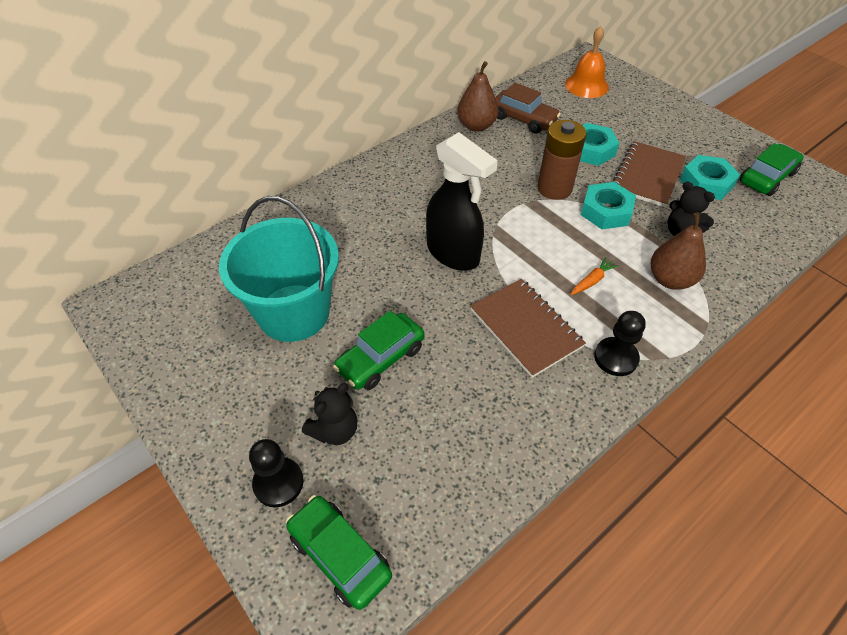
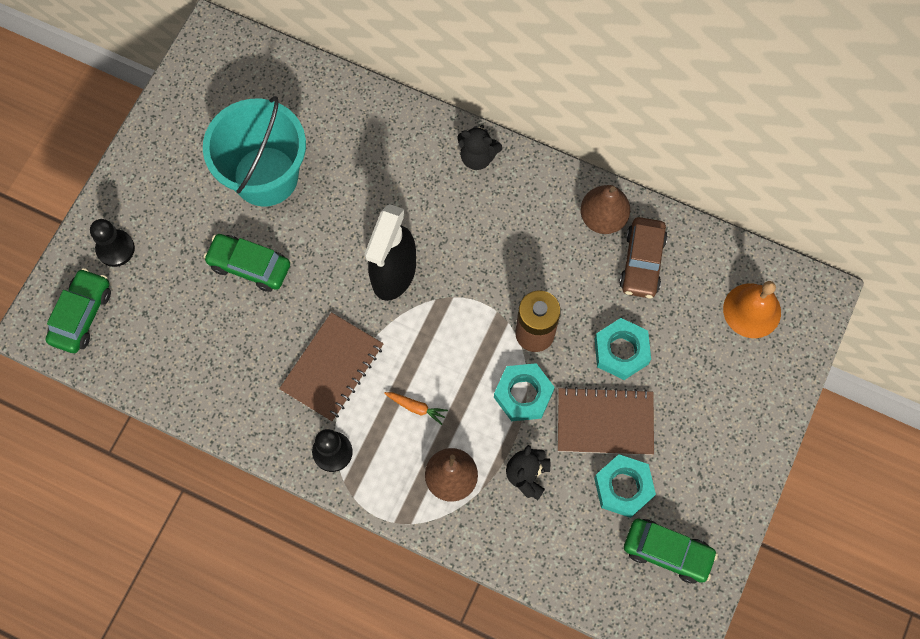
camera: 65 degrees right, 20 degrees up
black teddy bear [302,383,358,445] -> black teddy bear moved to [457,125,503,170]

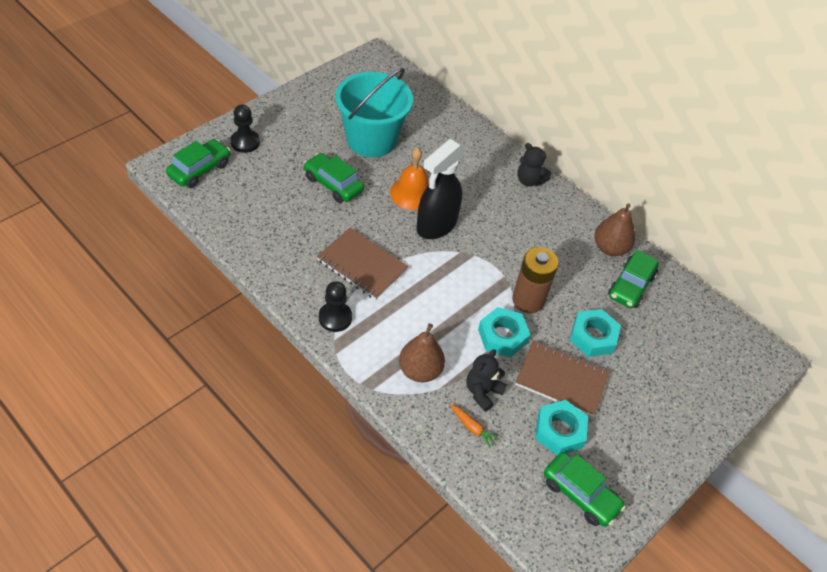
camera: 15 degrees right, 20 degrees down
brown notebook [279,312,384,422] -> brown notebook turned 75 degrees clockwise [317,228,408,300]
orange carrot [384,392,448,425] -> orange carrot moved to [450,404,500,449]
brown car [619,217,668,298] -> green car [608,250,659,308]
orange bell [723,281,781,338] -> orange bell moved to [390,148,429,210]

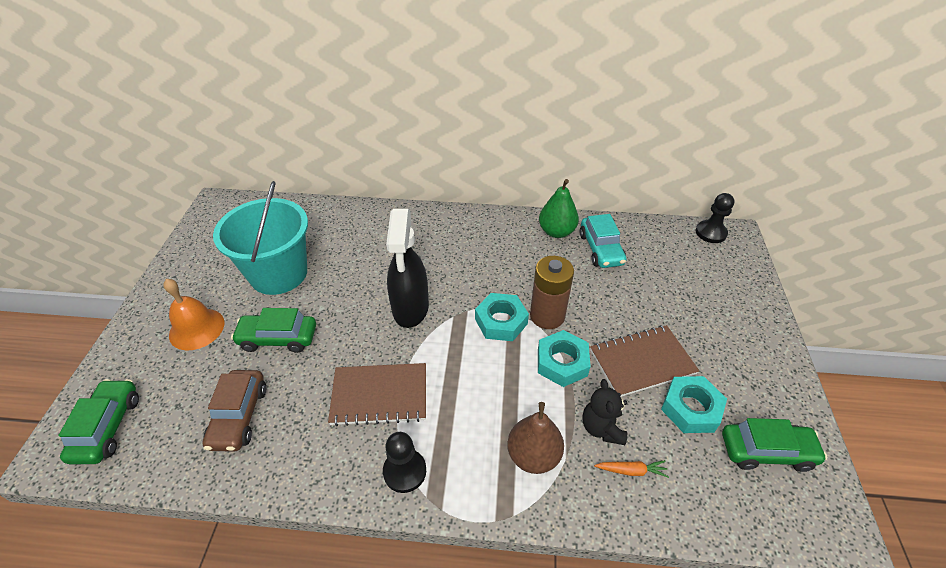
camera: 35 degrees left, 5 degrees down
black pawn [230,104,260,153] -> black pawn moved to [696,193,734,243]
orange bell [390,148,429,210] -> orange bell moved to [163,279,224,351]
black teddy bear [517,143,551,187] -> none
turquoise nut [570,309,621,357] -> turquoise nut moved to [475,293,529,341]
brown pear [595,203,635,256] -> green pear [539,179,579,238]
green car [608,250,659,308] -> turquoise car [580,214,626,268]
none -> brown car [202,370,266,452]

